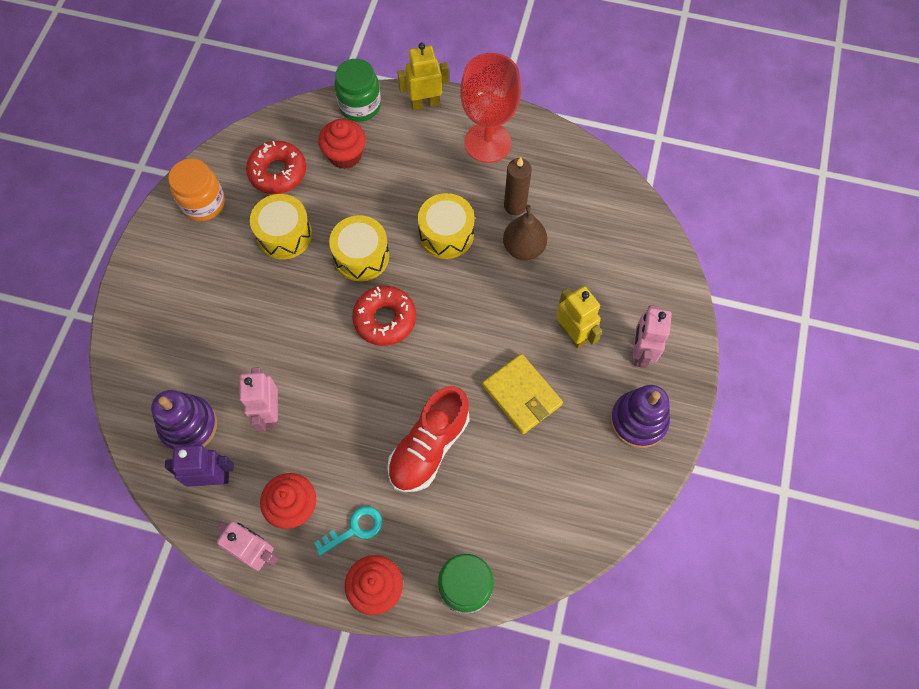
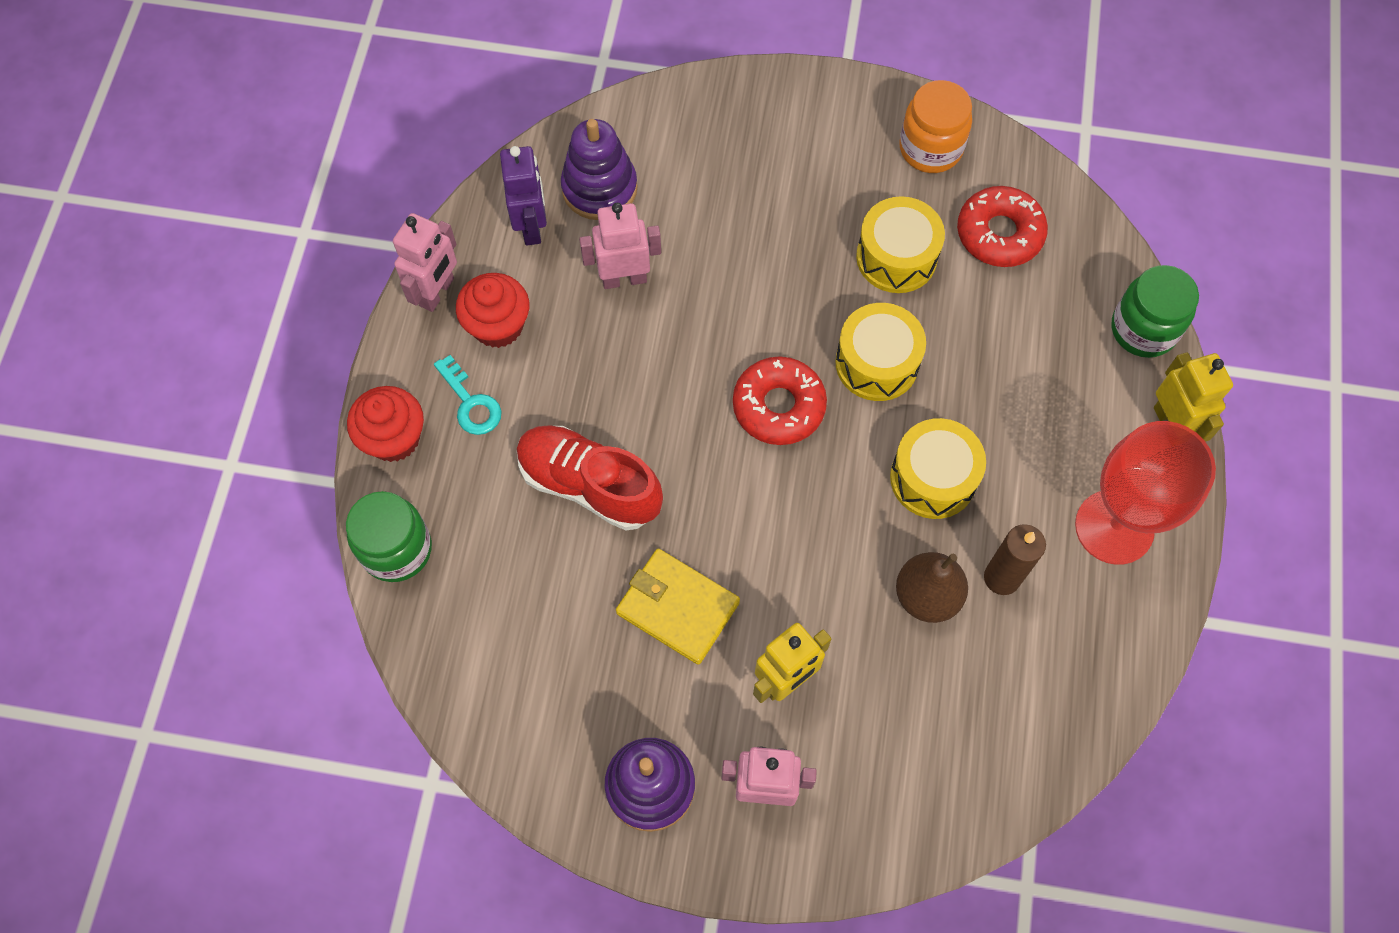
camera: 85 degrees right, 0 degrees up
red cupcake [318,119,366,169] -> none
yellow wallet [482,354,563,434] -> yellow wallet turned 75 degrees clockwise [616,549,740,665]

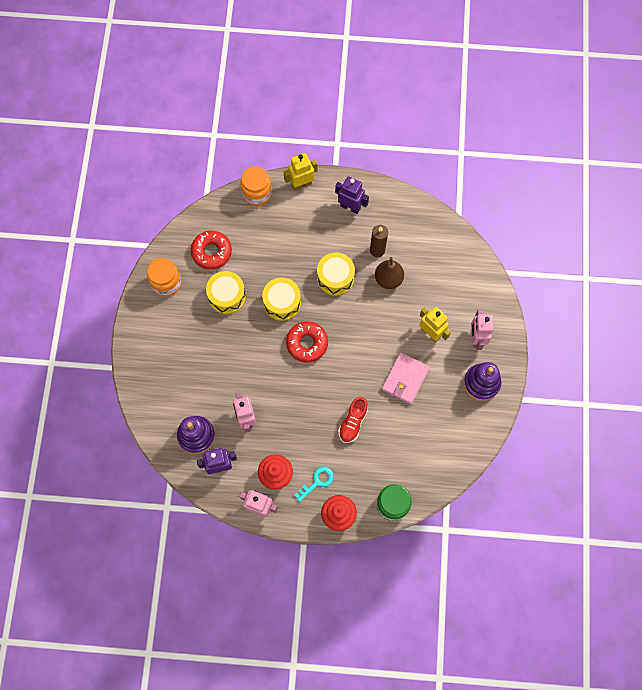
camera: 95 degrees left, 5 degrees up
red shoe [517,425,663,530] -> red shoe [338,397,368,443], size x0.65
yellow wallet [616,549,740,665] -> pink wallet [382,352,430,404]
red goblet [1075,421,1216,565] -> purple robot [335,176,369,214]
green jar [1112,265,1199,358] -> orange jar [240,166,272,206]

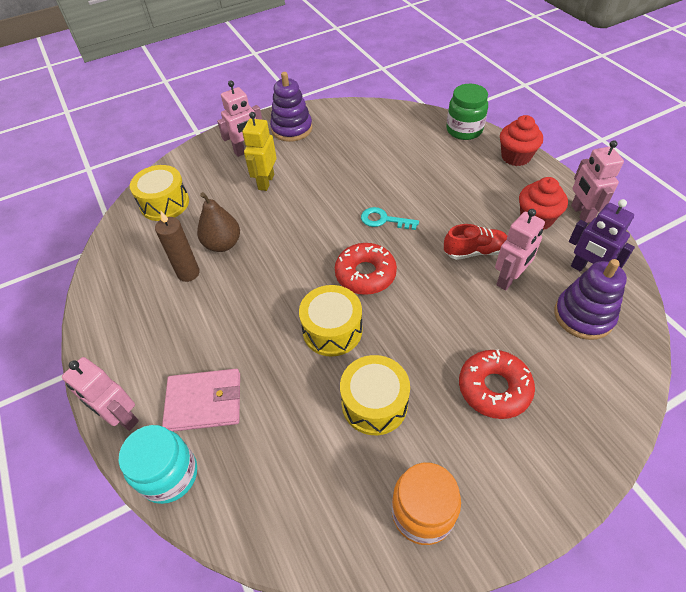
camera: 120 degrees left, 20 degrees down
red donut [191,231,232,270] -> red donut moved to [459,350,535,419]
orange jar [240,166,272,206] -> turquoise jar [118,425,197,504]
yellow robot [284,153,318,191] -> pink robot [62,357,139,431]
turquoise key [294,466,334,502] -> turquoise key moved to [361,207,419,230]
yellow drum [317,252,355,296] -> yellow drum moved to [130,165,189,221]
purple robot [335,176,369,214] -> none
red shoe [338,397,368,443] -> red shoe moved to [444,224,507,260]
pink wallet [382,352,430,404] -> pink wallet moved to [162,369,240,431]

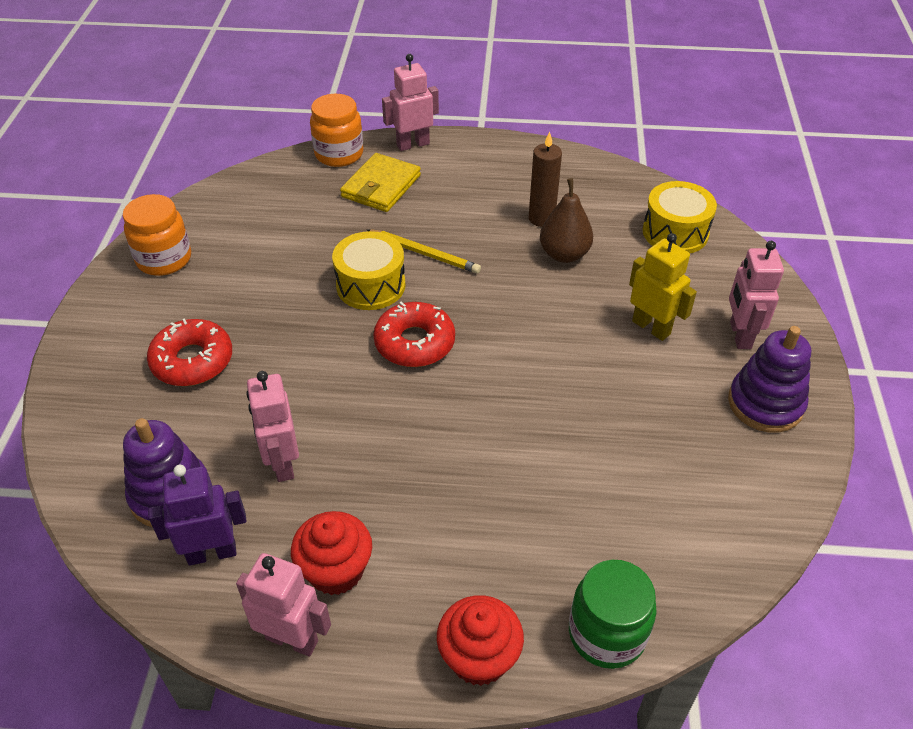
camera: 120 degrees right, 5 degrees down
turquoise jar [118,425,197,504] -> orange jar [310,94,363,167]
pink wallet [162,369,240,431] -> yellow wallet [340,153,421,212]
yellow drum [340,355,410,435] -> none
turquoise key [361,207,419,230] -> none
red shoe [444,224,507,260] -> none
none -> yellow pencil [366,229,481,274]

